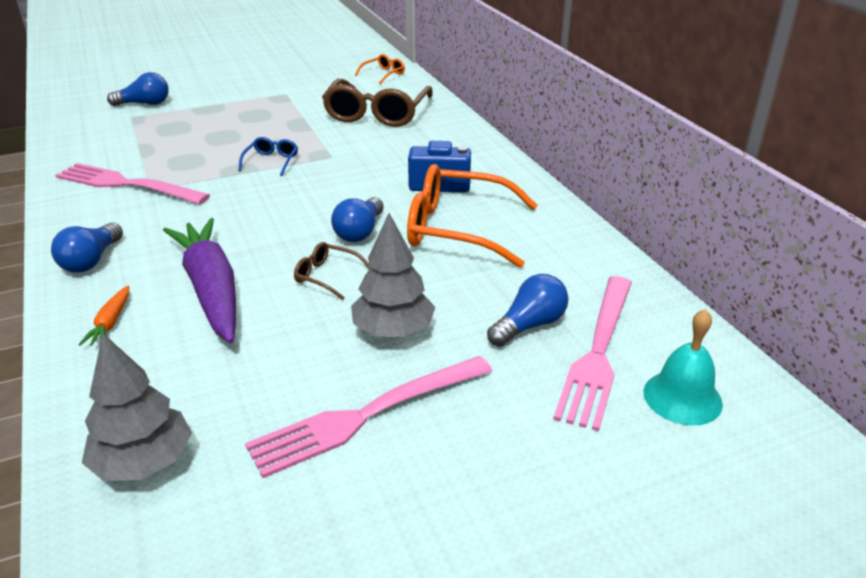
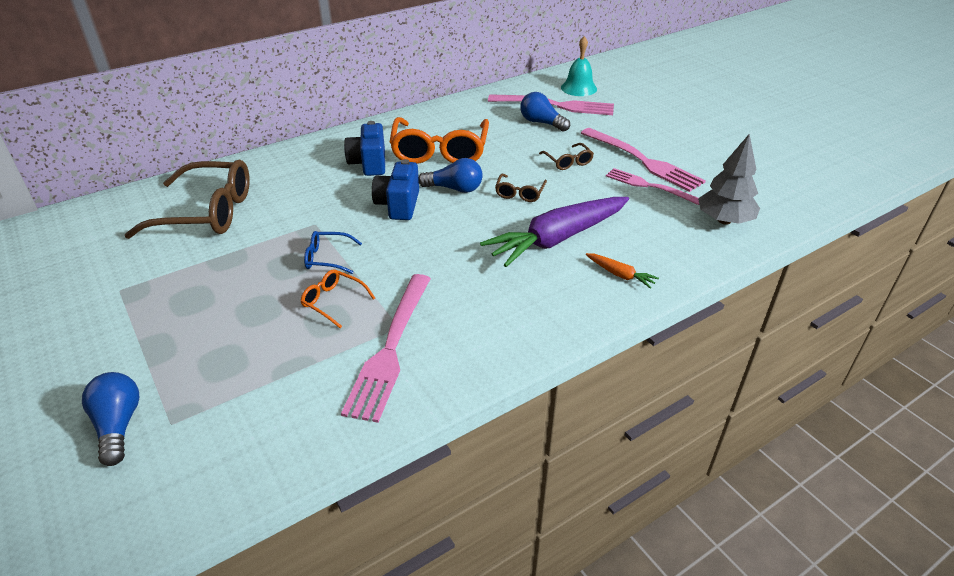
camera: 100 degrees left, 5 degrees up
blue light bulb [51,223,123,273] -> none
orange carrot [78,285,129,346] -> orange carrot turned 45 degrees clockwise [586,253,659,289]
grey tree [351,213,435,337] -> brown glasses [539,143,594,170]
orange glasses [355,54,405,84] -> orange glasses moved to [300,269,375,328]
none -> blue camera [372,159,419,220]
none -> pink fork [606,168,699,205]

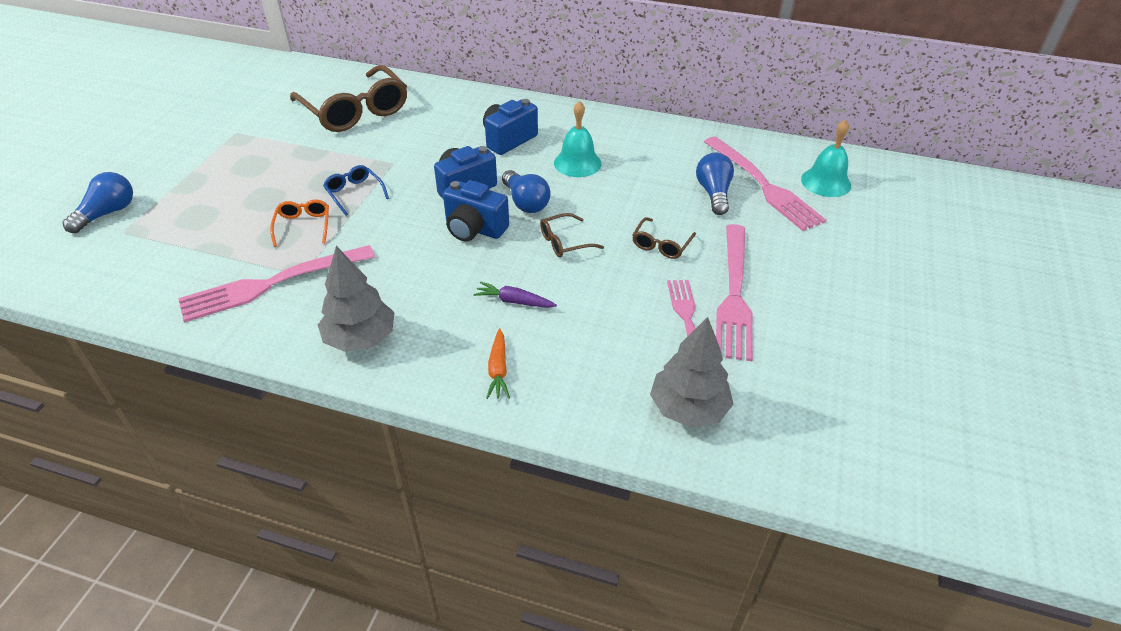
camera: 50 degrees right, 5 degrees up
orange glasses [390,117,489,164] -> turquoise bell [554,101,601,177]
purple carrot [480,197,629,267] -> purple carrot [474,281,557,308], size x0.42
none -> grey tree [318,246,395,352]
none -> blue camera [443,180,509,242]

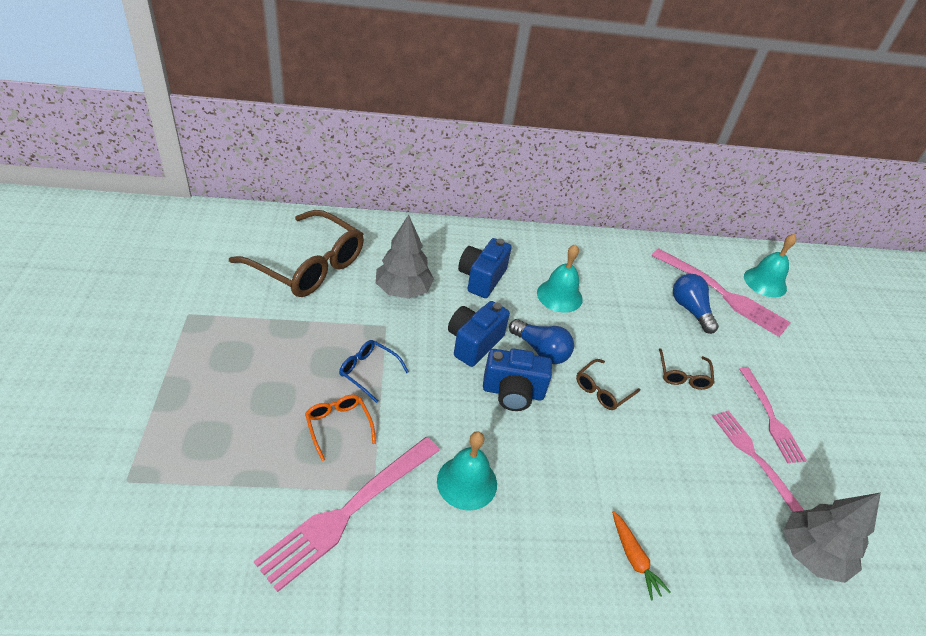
camera: 25 degrees left, 0 degrees up
blue light bulb [63,172,133,233] -> none
grey tree [318,246,395,352] -> grey tree moved to [376,215,434,299]
purple carrot [474,281,557,308] -> none
pink fork [716,224,753,361] -> pink fork [739,367,807,463], size x0.65
none -> turquoise bell [437,431,497,511]

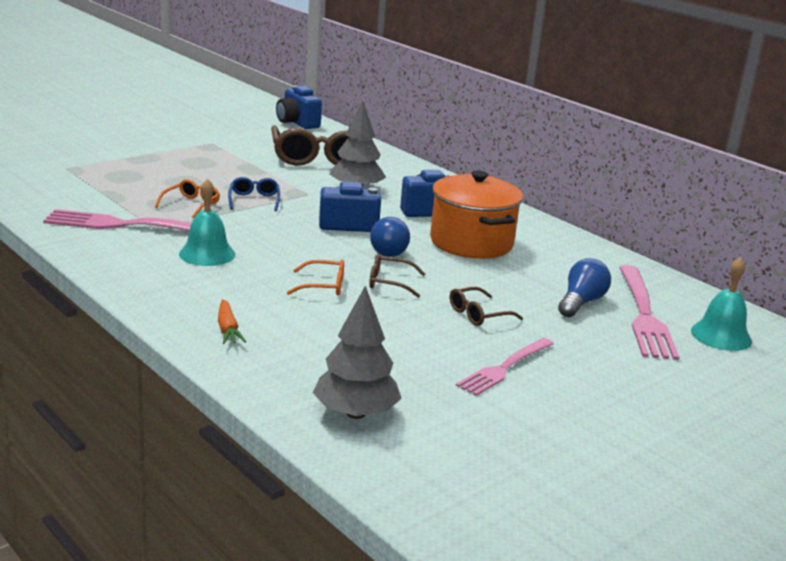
camera: 55 degrees right, 20 degrees down
blue camera [483,348,552,411] -> blue camera moved to [276,86,322,129]
turquoise bell [537,244,583,313] -> orange pot [430,170,523,259]
orange carrot [612,511,671,601] -> orange carrot turned 45 degrees counterclockwise [218,299,246,344]
pink fork [712,410,804,512] -> none
none -> orange glasses [287,260,344,296]

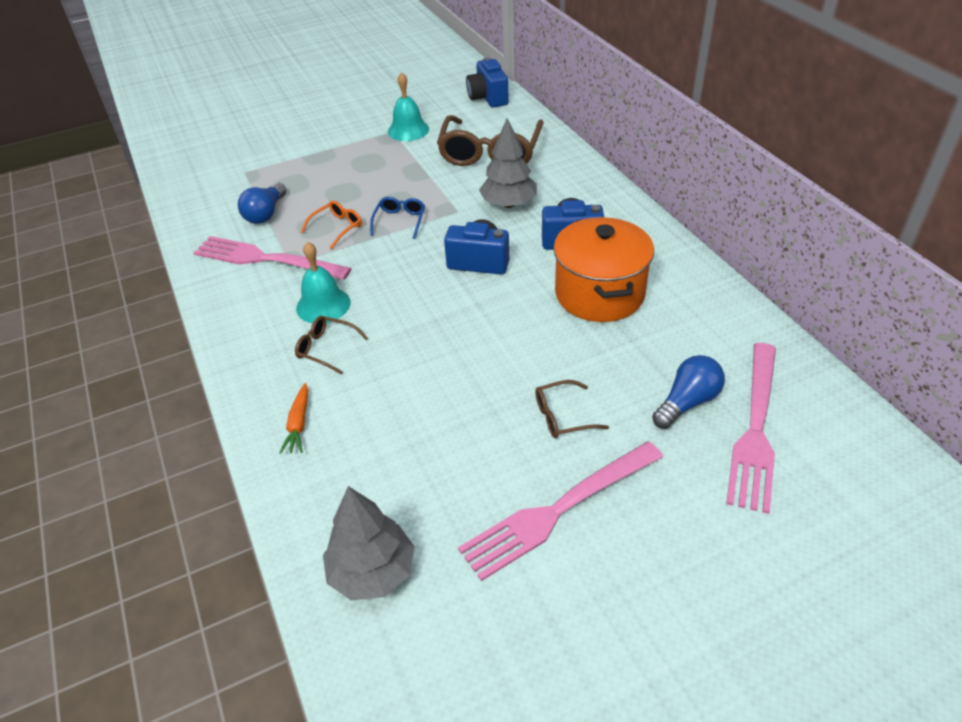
camera: 20 degrees right, 20 degrees up
orange glasses [287,260,344,296] -> none
brown glasses [369,254,425,298] -> brown glasses moved to [295,316,368,375]
blue light bulb [370,217,410,257] -> blue light bulb moved to [238,183,286,224]
pink fork [456,338,554,396] -> pink fork [458,441,663,581], size x1.53
turquoise bell [691,257,752,351] -> turquoise bell moved to [388,72,429,141]

